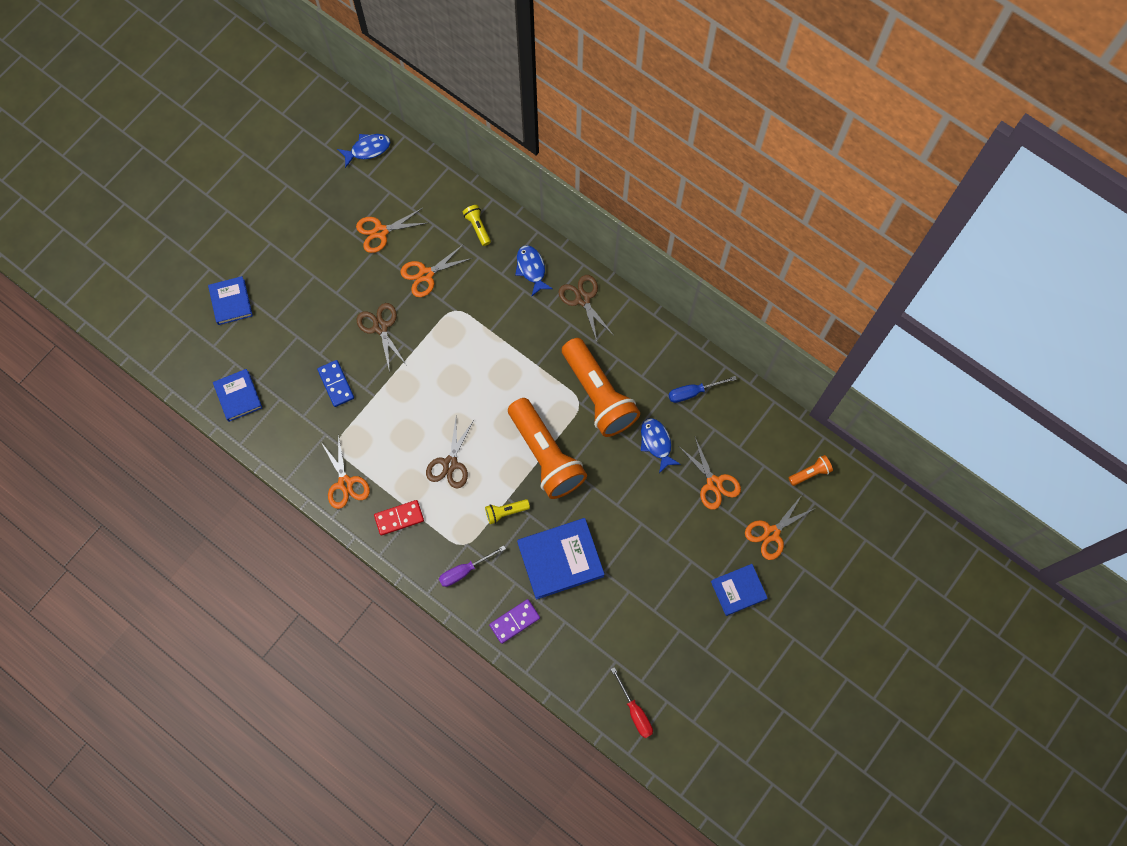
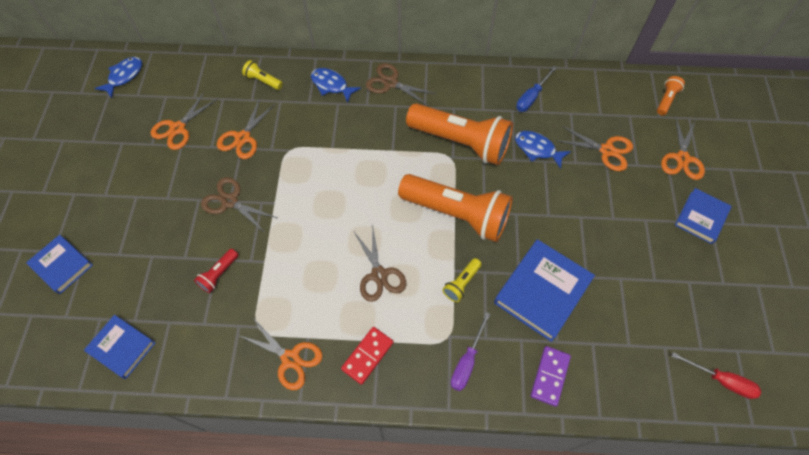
camera: 35 degrees left, 10 degrees down
blue domino [317,360,354,407] -> red flashlight [194,249,238,293]

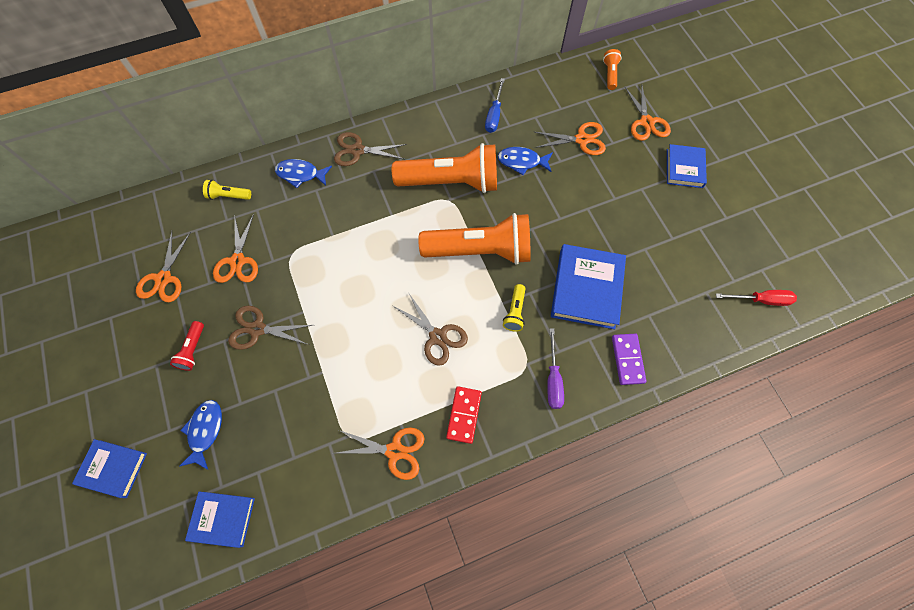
camera: 25 degrees left, 5 degrees up
blue fish [95,57,142,98] -> blue fish moved to [180,400,222,470]
red flashlight [194,249,238,293] -> red flashlight moved to [170,321,204,371]

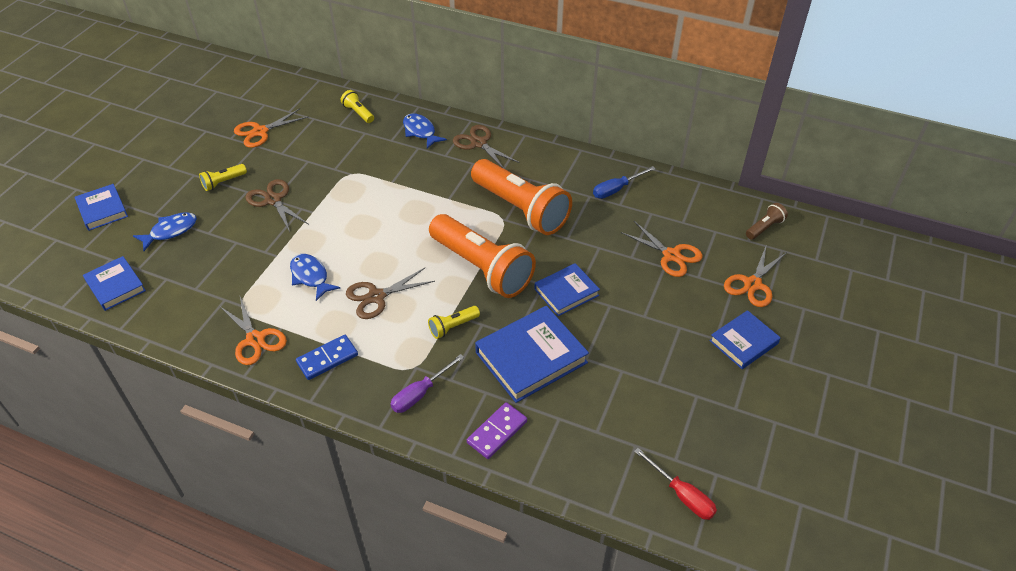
camera: 45 degrees right, 20 degrees down
red flashlight [170,321,204,371] -> yellow flashlight [199,164,247,191]
orange scissors [213,214,258,283] -> none
brown scissors [393,292,468,366] -> brown scissors turned 60 degrees clockwise [346,268,435,319]
red domino [446,386,482,444] -> blue domino [296,335,358,380]
blue fish [498,147,553,175] -> blue fish moved to [290,254,340,301]
orange flashlight [603,49,622,90] -> brown flashlight [746,203,788,240]
none -> blue book [534,263,600,316]

